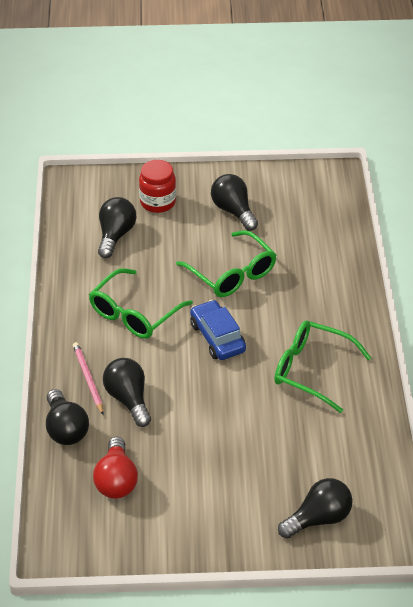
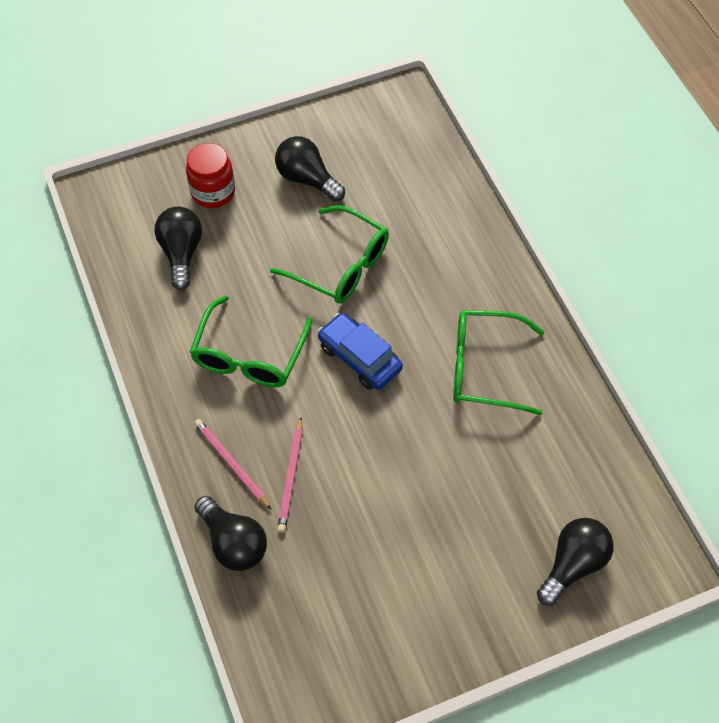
camera: 20 degrees left, 15 degrees up
red light bulb [93,436,138,499] -> none
black light bulb [103,358,151,427] -> pink pencil [277,417,303,532]

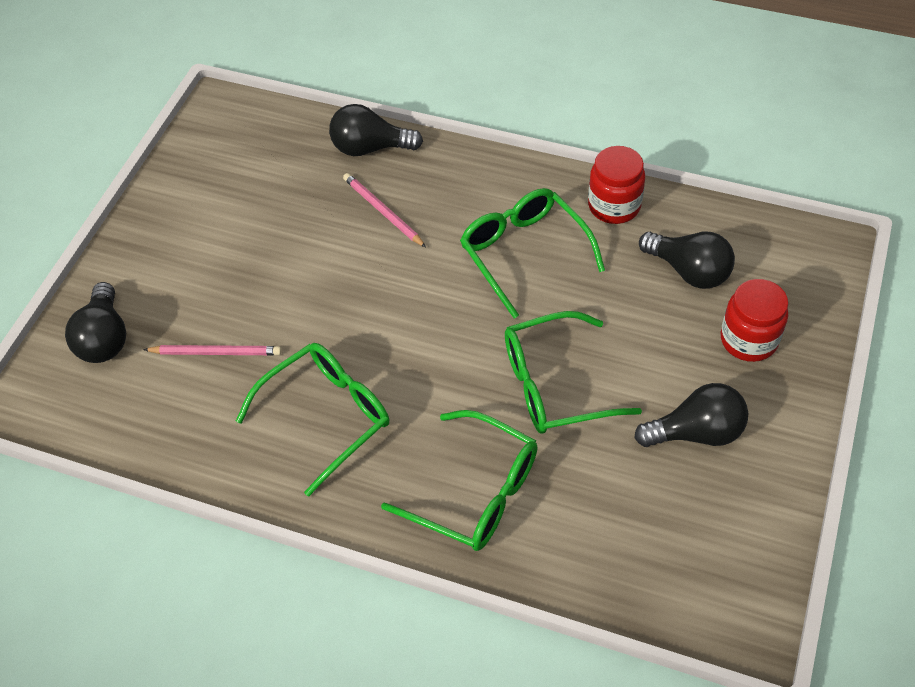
camera: 135 degrees right, 5 degrees down
pink pencil [194,419,272,510] -> pink pencil moved to [143,345,282,355]
blue car [318,313,403,390] -> none
none -> green glasses [381,410,537,551]
none -> red jar [588,146,645,224]

